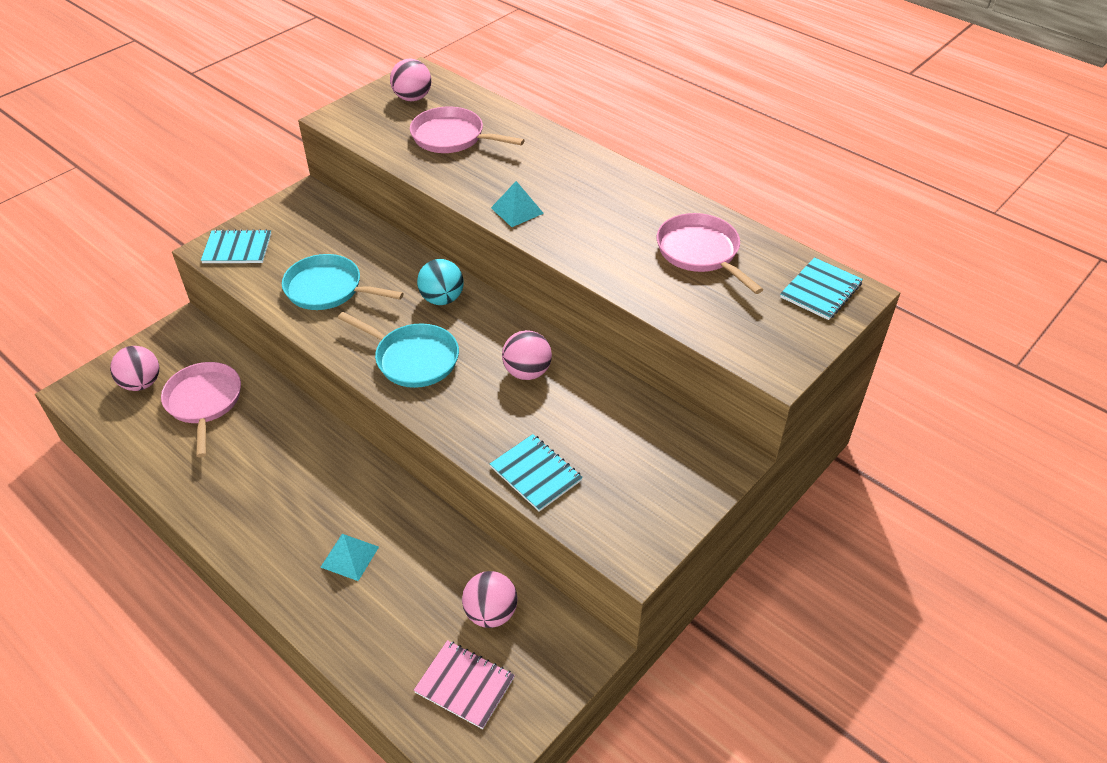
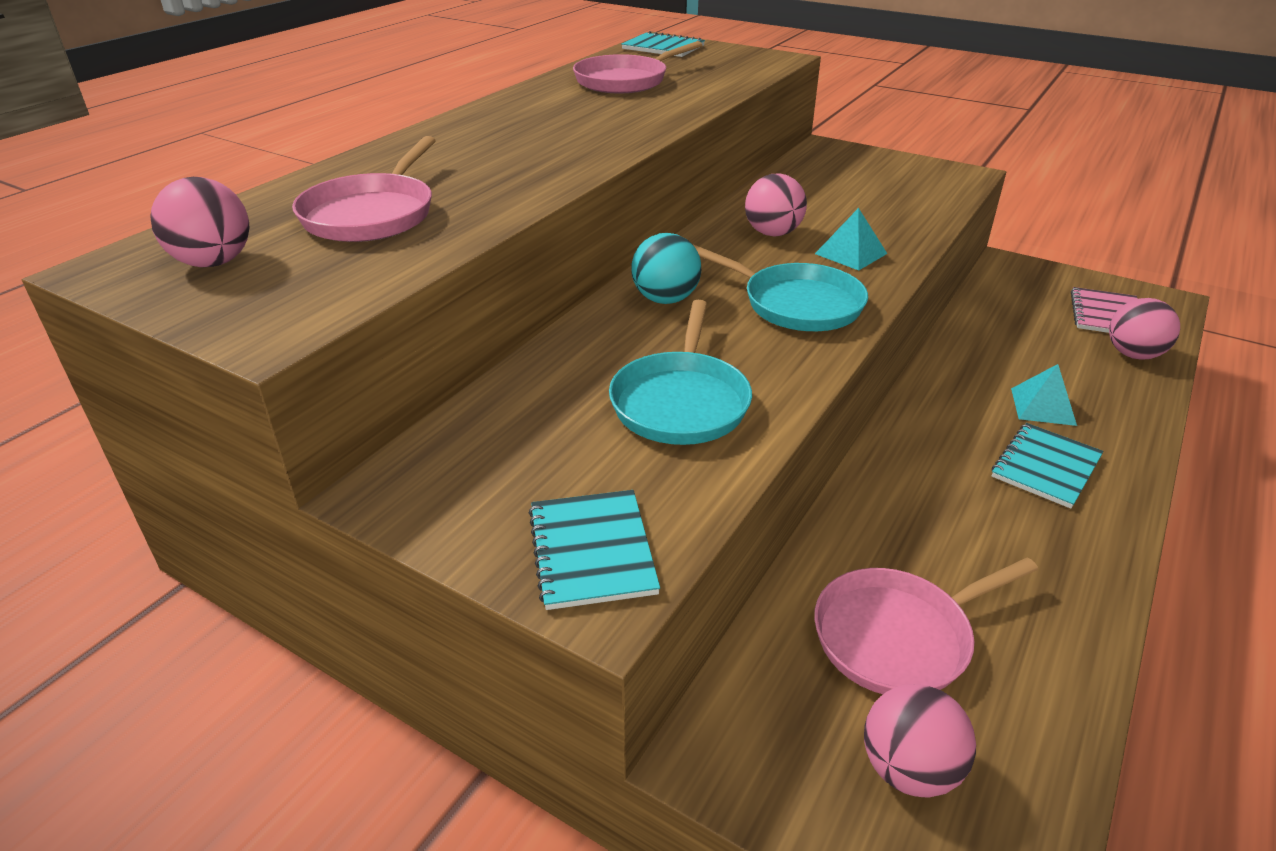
camera: 100 degrees left, 10 degrees down
turquoise pan [338,312,459,388] -> turquoise pan turned 105 degrees clockwise [693,245,868,331]
pink ball [462,571,518,628] -> pink ball moved to [1109,298,1180,360]
turquoise notebook [490,434,583,512] -> turquoise notebook moved to [992,423,1104,509]
turquoise pyramid [491,181,544,227] -> turquoise pyramid moved to [815,208,887,271]

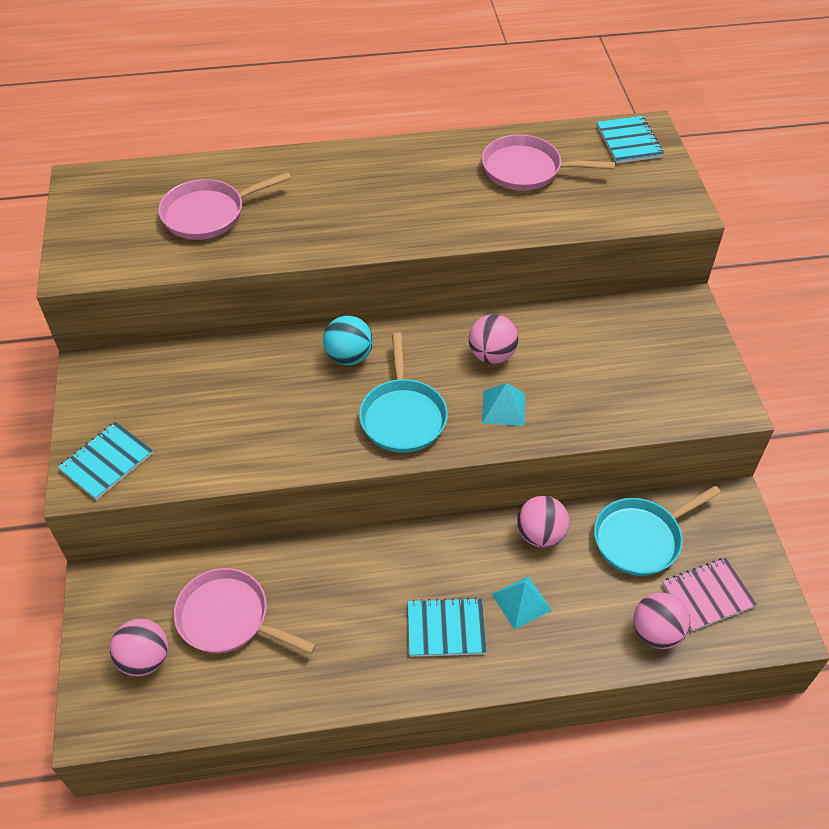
camera: 50 degrees right, 15 degrees up
pink ball [150,177,250,267] -> pink ball moved to [517,496,569,548]
turquoise pan [609,300,752,445] -> turquoise pan moved to [594,485,721,576]

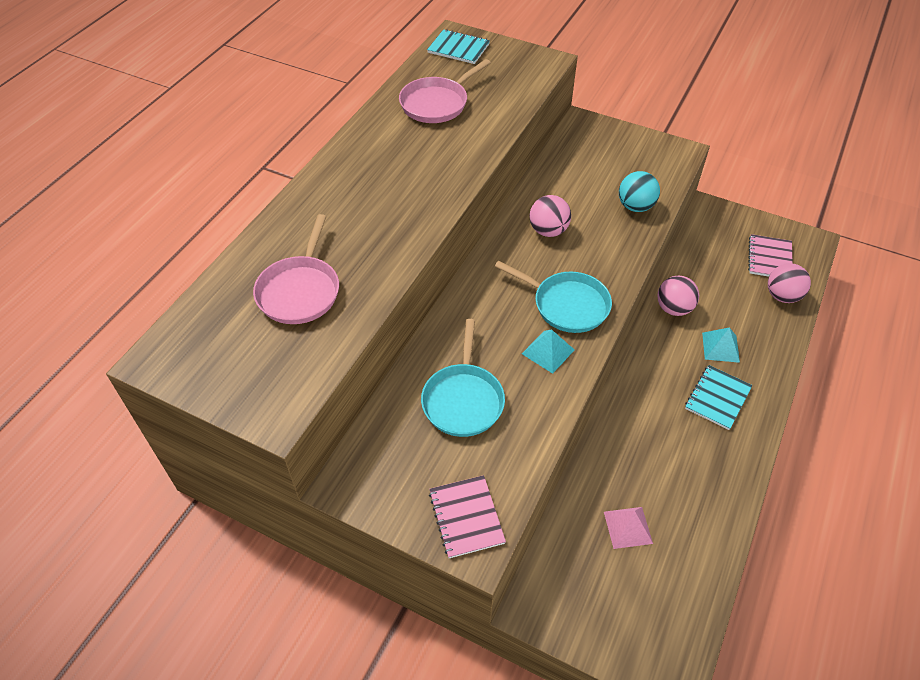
camera: 55 degrees left, 0 degrees up
turquoise notebook [58,422,153,500] -> pink notebook [429,475,506,558]
pink ball [110,619,168,676] -> none
pink pan [174,568,317,654] -> pink pyramid [604,507,653,549]
turquoise ball [323,316,373,365] -> turquoise ball moved to [619,171,660,212]
turquoise pyramid [482,383,525,426] -> turquoise pyramid moved to [522,329,574,374]
turquoise pan [594,485,721,576] -> turquoise pan moved to [421,319,505,437]

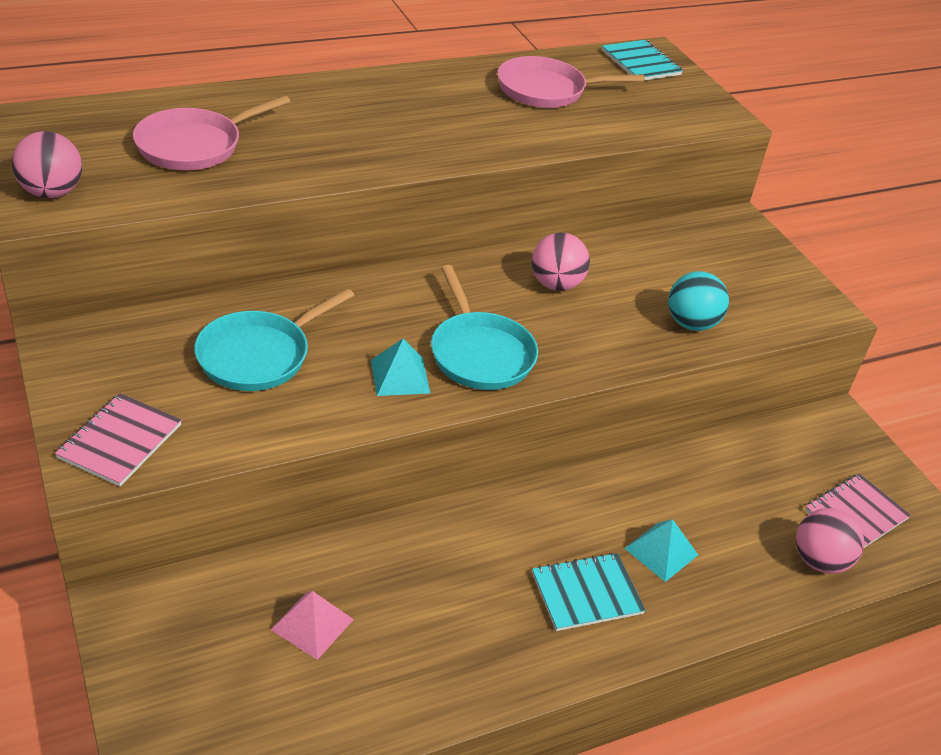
camera: 35 degrees right, 10 degrees down
pink ball [657,276,699,316] -> pink ball moved to [12,131,82,198]

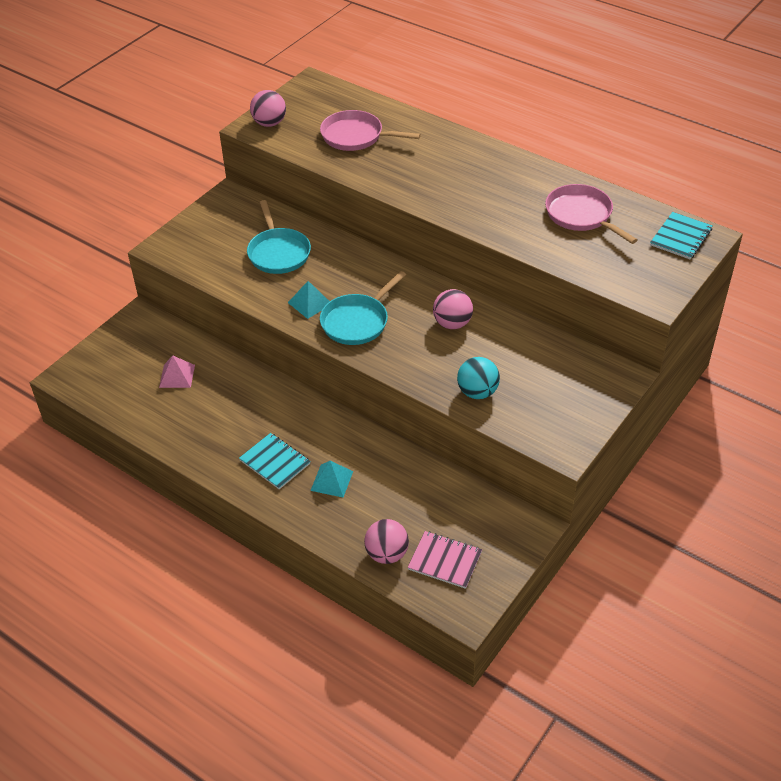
camera: 65 degrees right, 5 degrees up
pink notebook [55,393,182,486] -> none
turquoise pan [194,288,354,391] -> turquoise pan turned 120 degrees counterclockwise [247,200,311,274]

